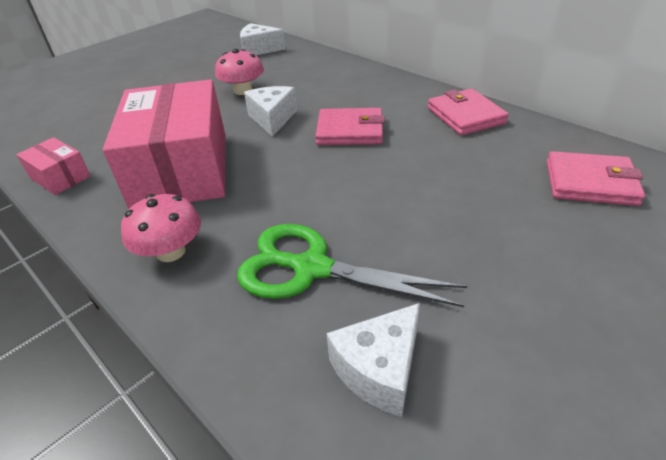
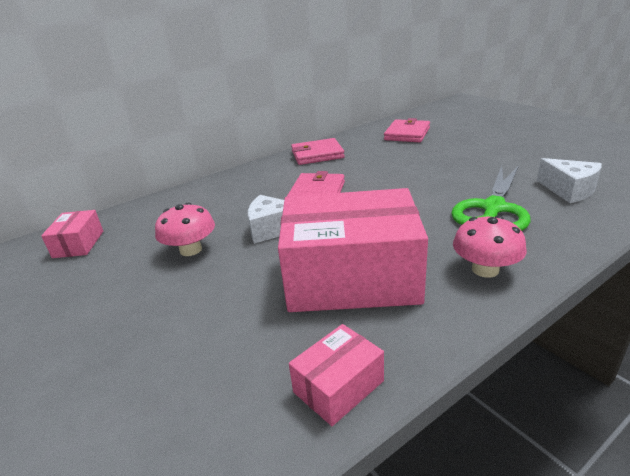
camera: 80 degrees left, 10 degrees down
white cheese [240,23,285,55] -> pink box [41,210,103,258]

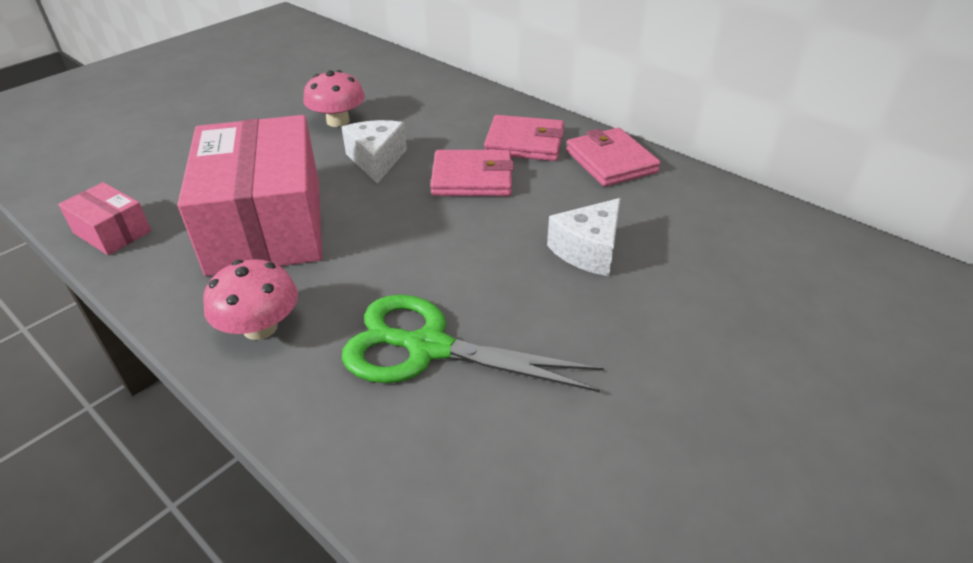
camera: 75 degrees right, 10 degrees up
pink box [41,210,103,258] -> none
pink wallet [384,118,430,142] -> pink wallet moved to [484,115,564,161]
white cheese [537,158,602,203] -> white cheese moved to [547,198,620,276]

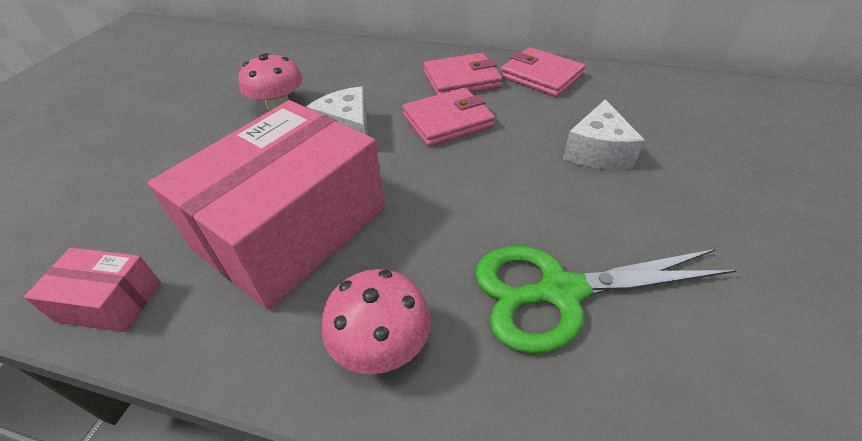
camera: 25 degrees left, 5 degrees up
pink box [177,115,322,276] -> pink box turned 75 degrees clockwise [148,100,385,310]

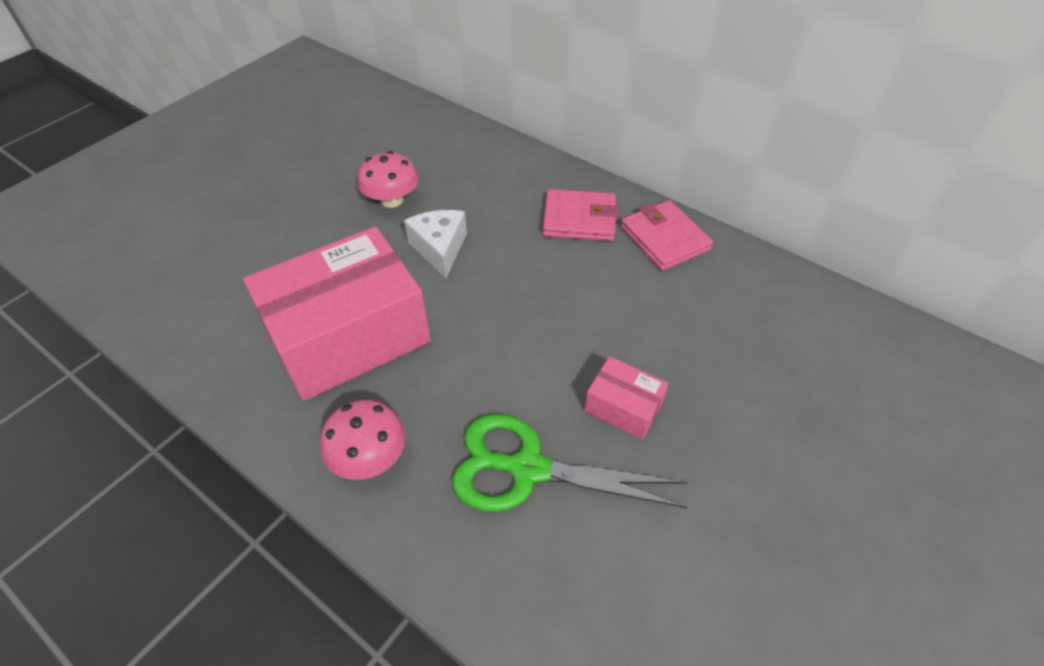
camera: 20 degrees right, 5 degrees up
pink box [24,248,161,332] -> pink box moved to [584,356,669,440]
pink wallet [402,88,495,147] -> none
white cheese [563,99,645,170] -> none

